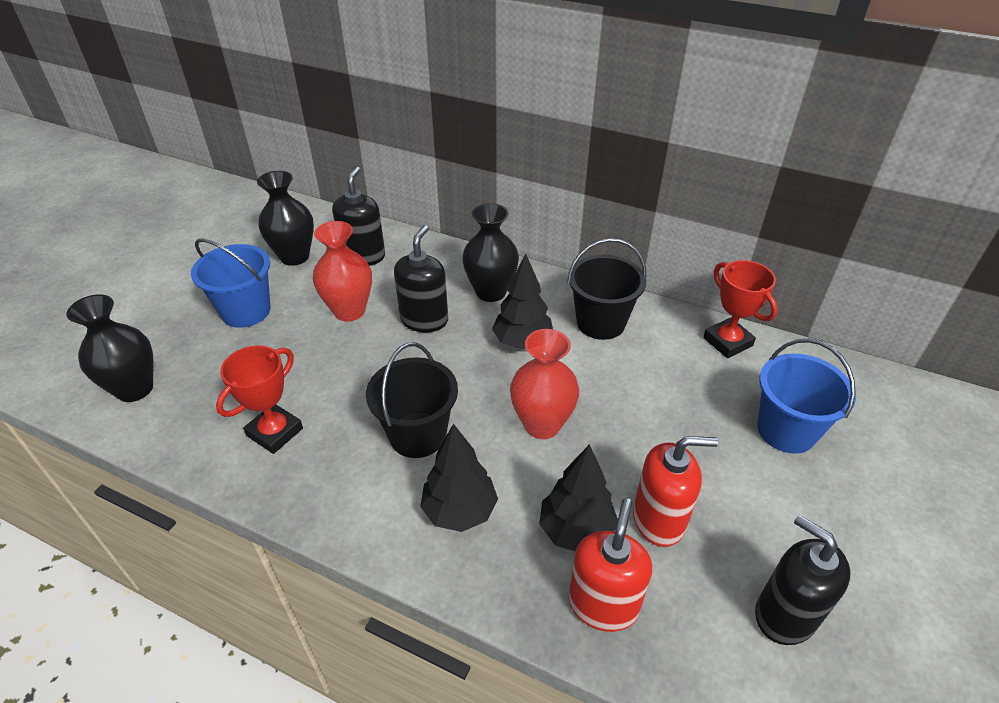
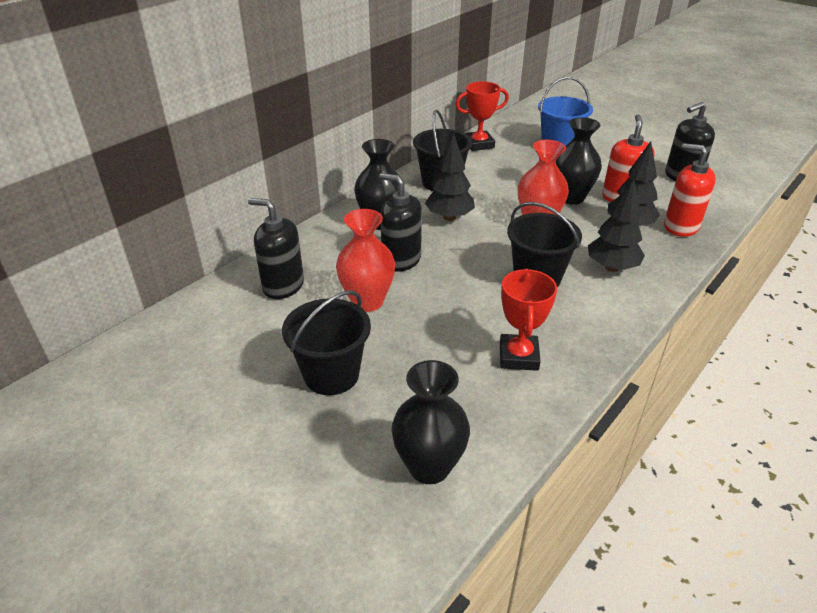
camera: 75 degrees left, 5 degrees down
blue bucket [191,239,270,328] -> black bucket [282,290,371,395]
red trophy [216,345,303,454] -> red trophy turned 45 degrees clockwise [500,269,557,371]
black vase [257,171,314,266] -> black vase moved to [556,117,602,205]

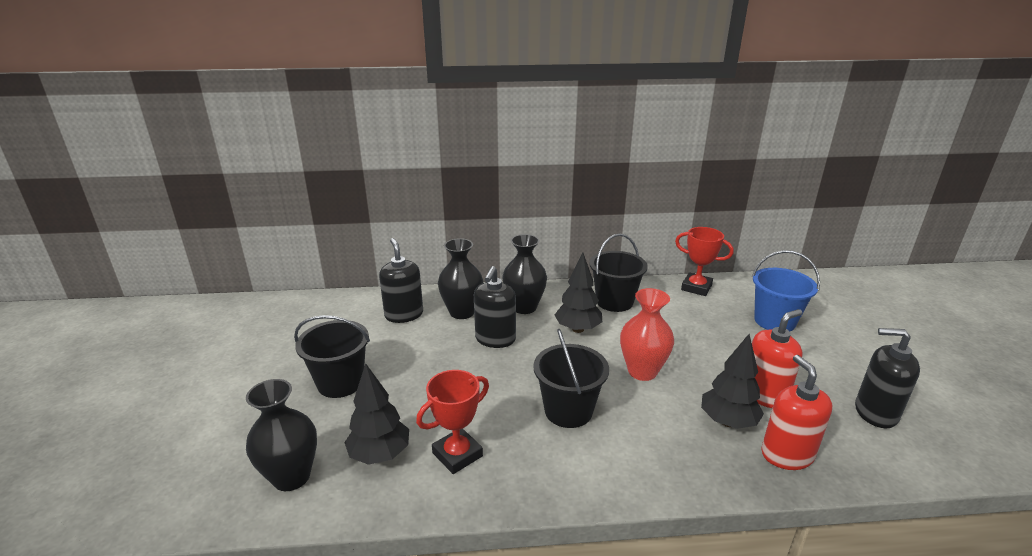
camera: 45 degrees right, 10 degrees down
red vase [336,209,395,312] -> none
black soap dispenser [379,173,422,272] -> black soap dispenser turned 150 degrees counterclockwise [474,266,516,348]
black vase [556,117,602,205] -> black vase moved to [438,238,483,319]
black tree [588,179,645,272] -> black tree moved to [344,363,409,465]

